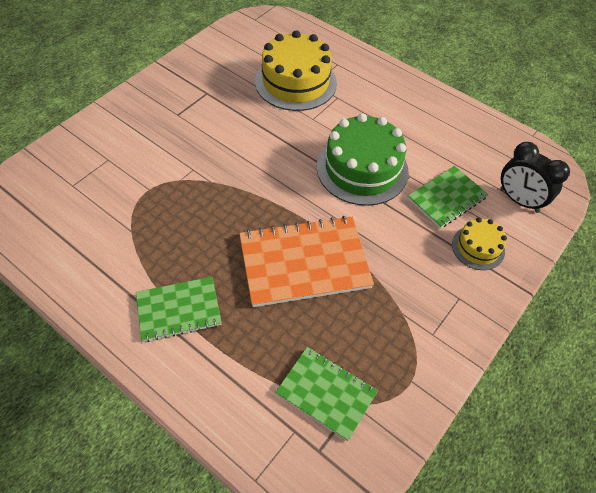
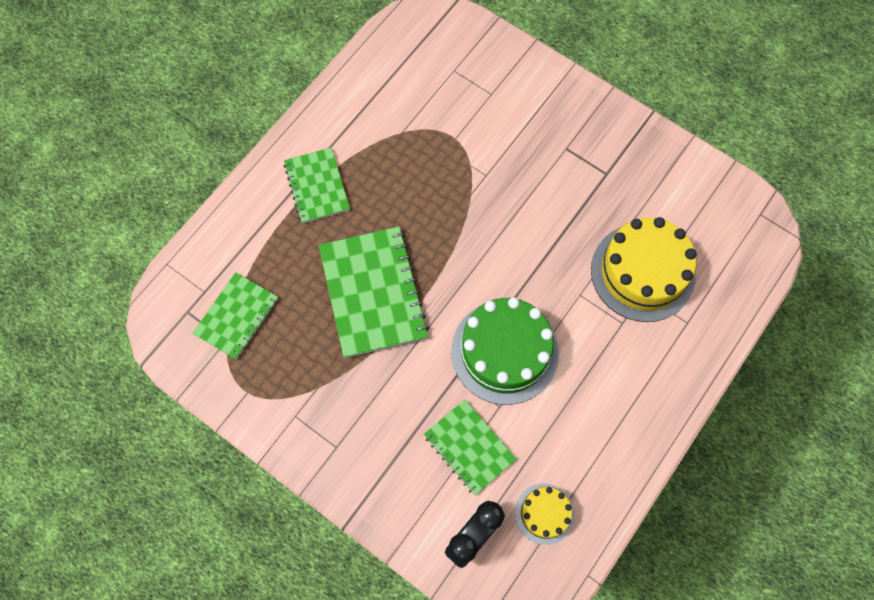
camera: 90 degrees right, 15 degrees up
orange notebook [239,216,374,307] -> green notebook [319,227,429,358]
yellow cake [452,218,507,270] -> yellow cake moved to [515,483,575,545]

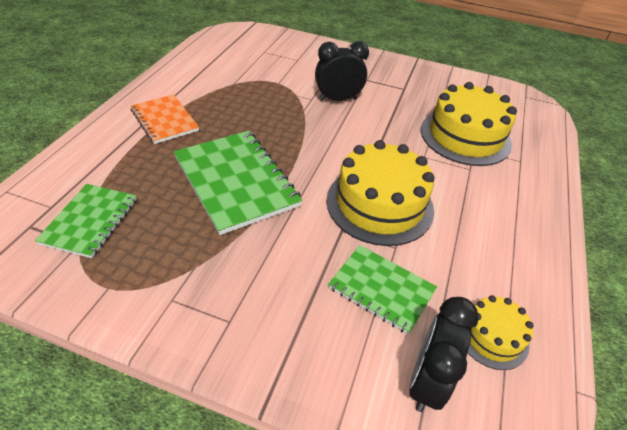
camera: 20 degrees left, 25 degrees down
green notebook [284,147,350,224] -> orange notebook [131,94,199,144]
green cake [452,297,559,405] -> yellow cake [326,140,434,246]
none -> black clock [315,41,369,101]

